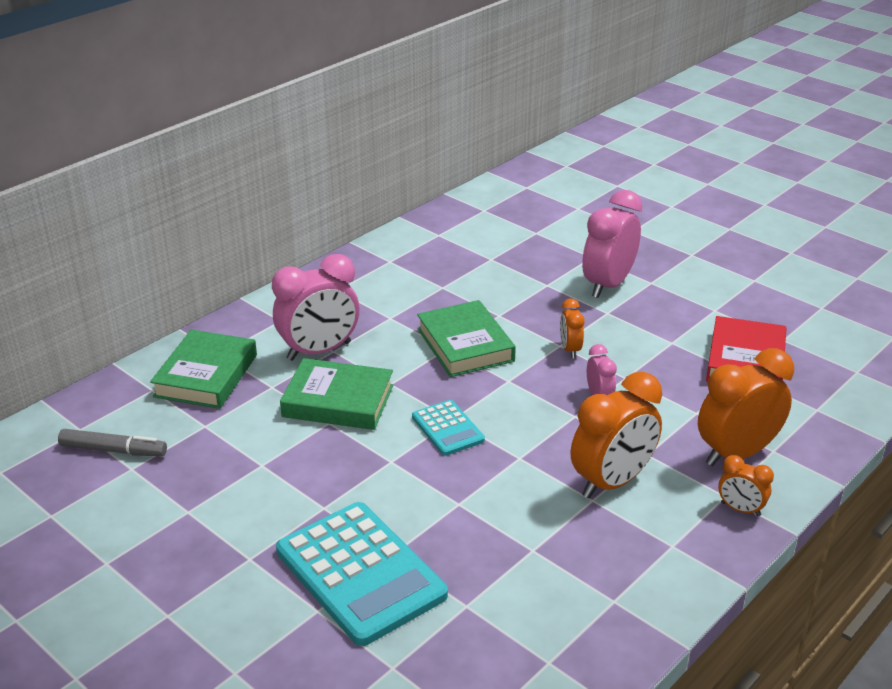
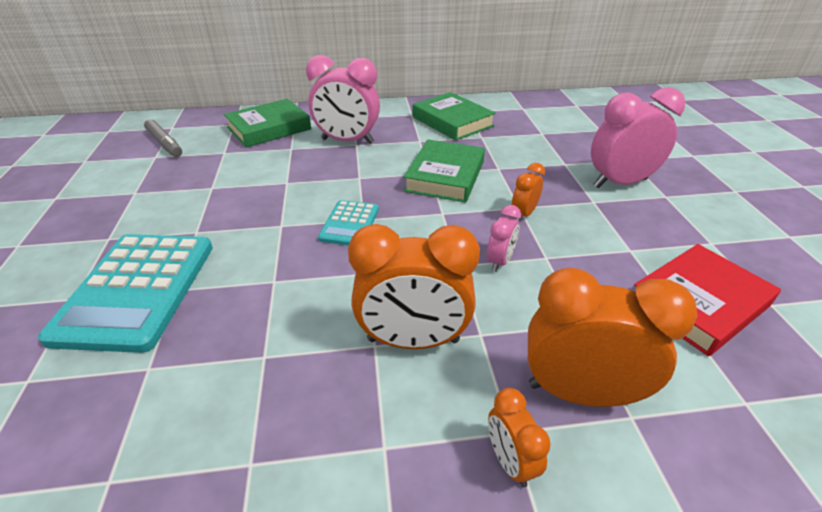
camera: 40 degrees right, 5 degrees up
green book [280,358,393,430] -> green book moved to [413,92,496,141]

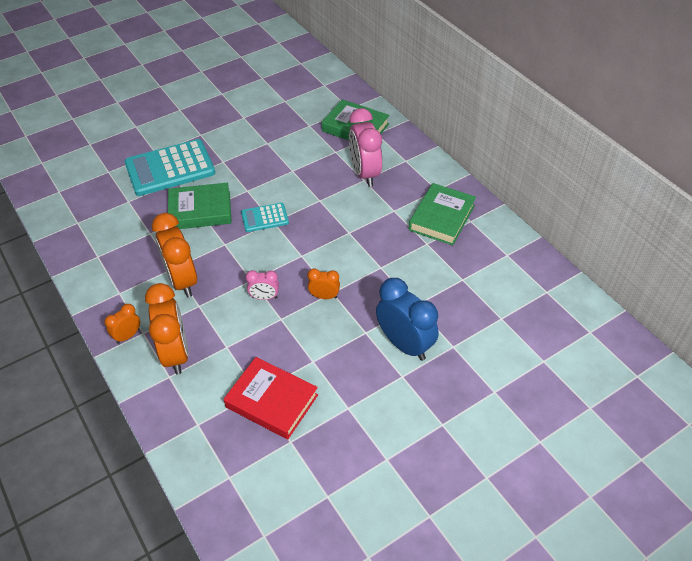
camera: 65 degrees right, 10 degrees up
grey marker [144,119,182,157] -> none
green book [403,139,485,203] -> green book moved to [168,183,232,229]
pink clock [591,87,686,188] -> blue clock [376,278,439,361]

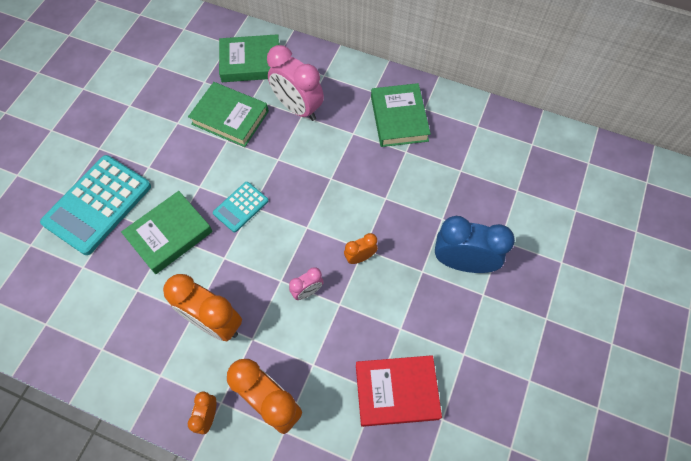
camera: 35 degrees left, 15 degrees up
none -> green book [188,82,269,147]

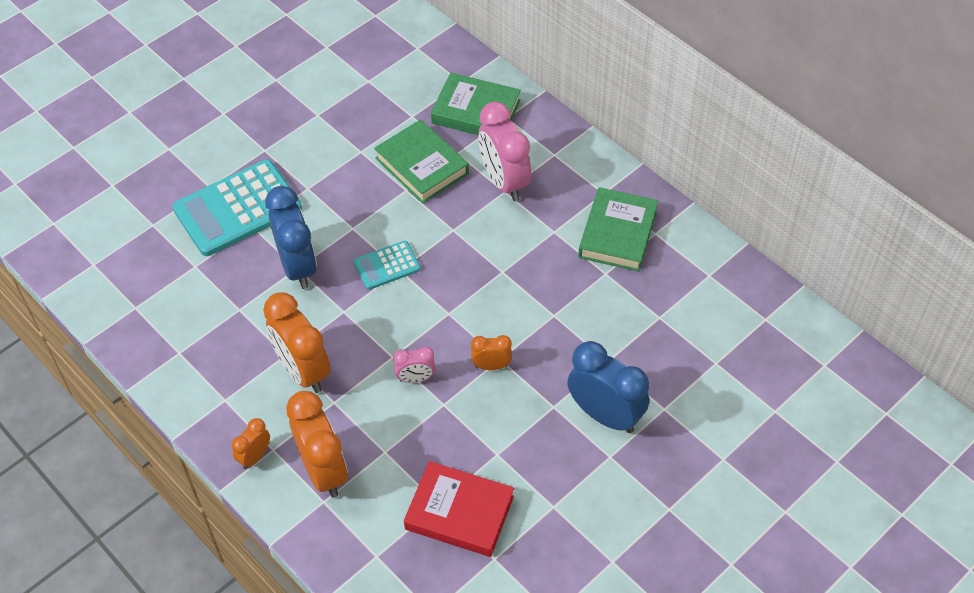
camera: 25 degrees right, 10 degrees down
green book [121,191,213,274] -> blue clock [265,186,317,289]

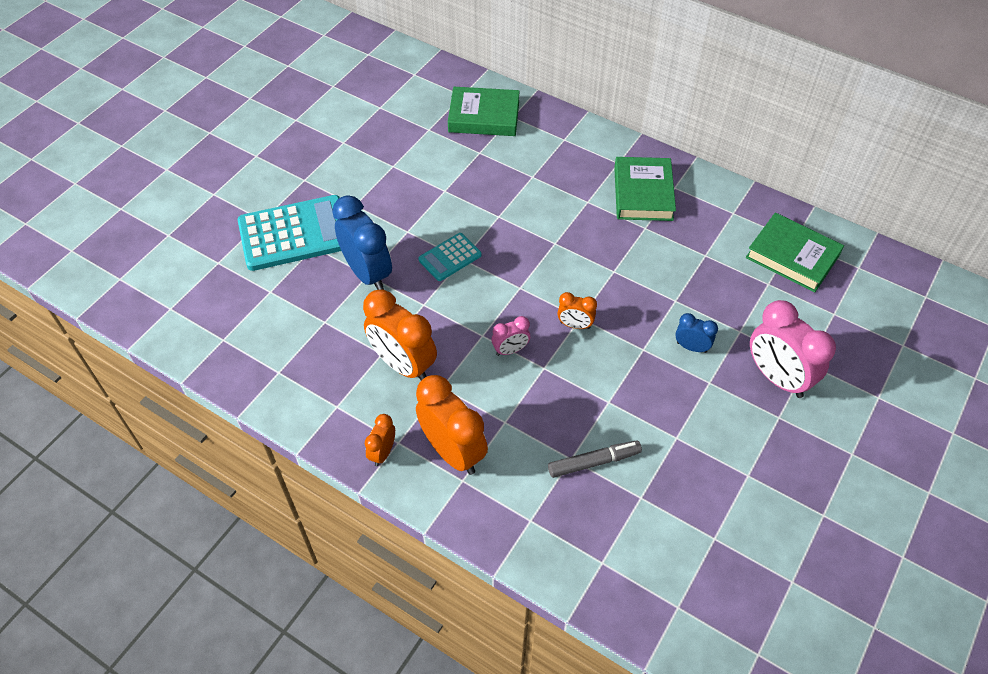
camera: 15 degrees left, 0 degrees up
turquoise calculator [172,159,302,256] -> turquoise calculator turned 150 degrees counterclockwise [238,195,341,271]
green book [374,119,469,204] -> green book moved to [746,212,844,293]
red book [404,461,514,557] -> grey marker [548,441,642,478]
orange clock [471,335,512,370] -> orange clock turned 150 degrees counterclockwise [557,292,597,329]
pink clock [478,102,531,201] -> pink clock moved to [750,300,836,398]
blue clock [567,341,649,433] -> blue clock [676,313,718,353], size x0.50

